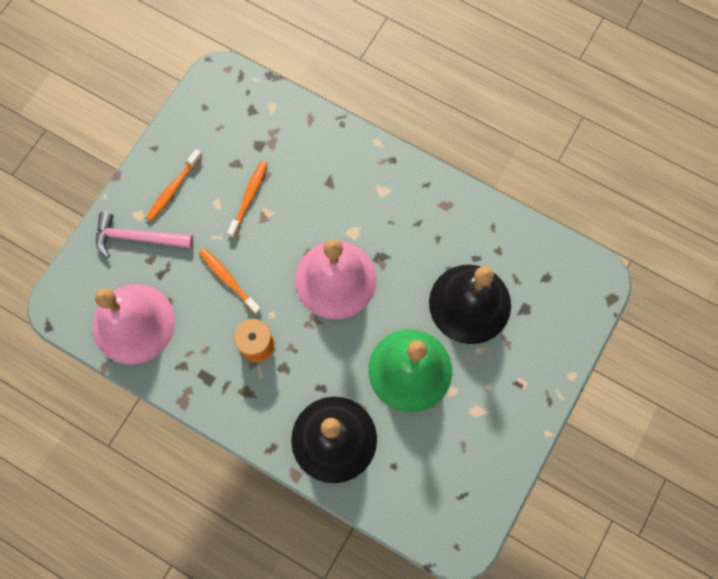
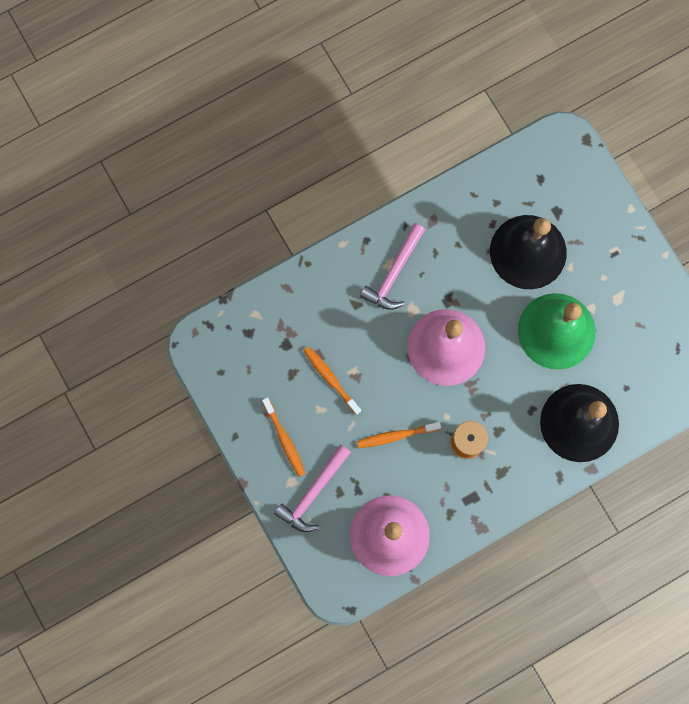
camera: 60 degrees left, 5 degrees up
none -> pink hammer [360,223,425,310]

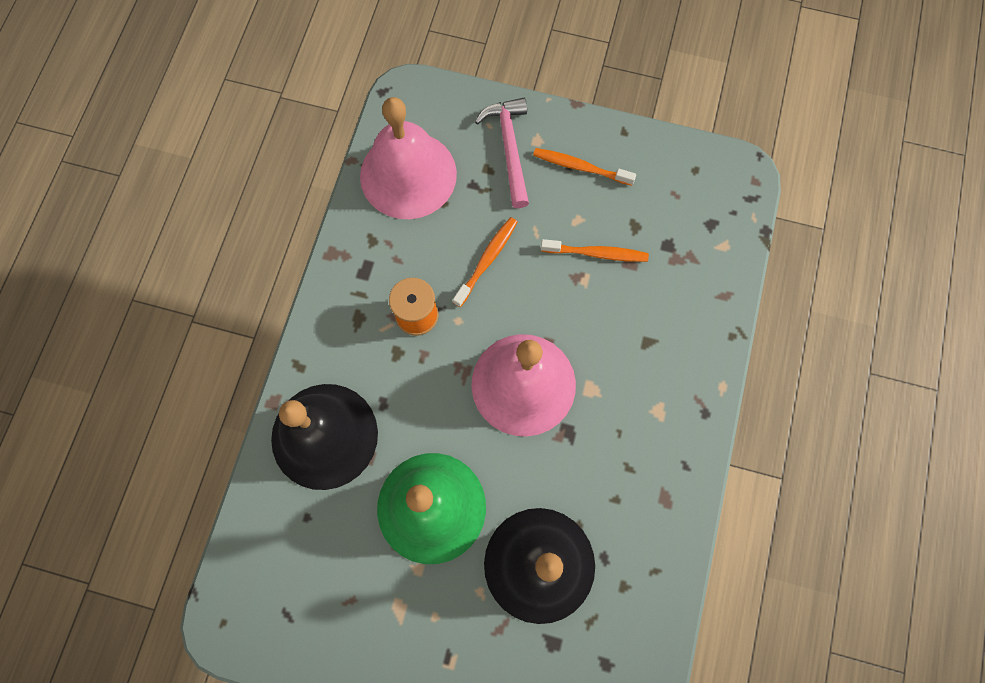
camera: 135 degrees right, 5 degrees down
pink hammer [360,223,425,310] -> none

